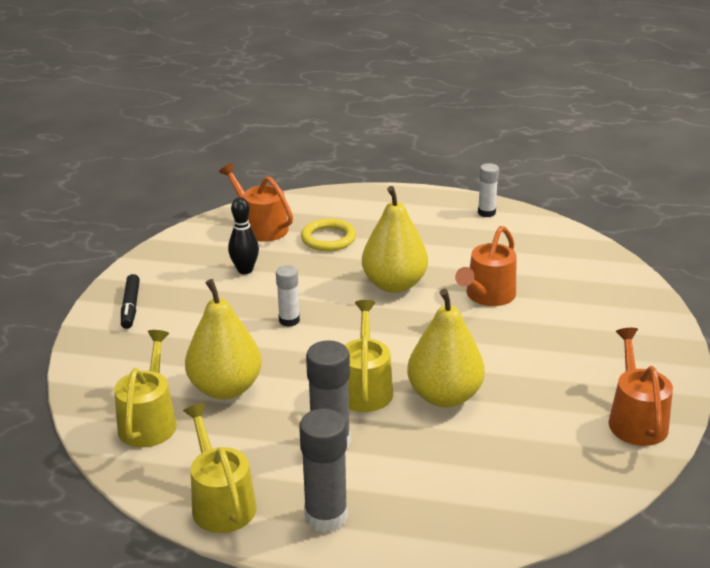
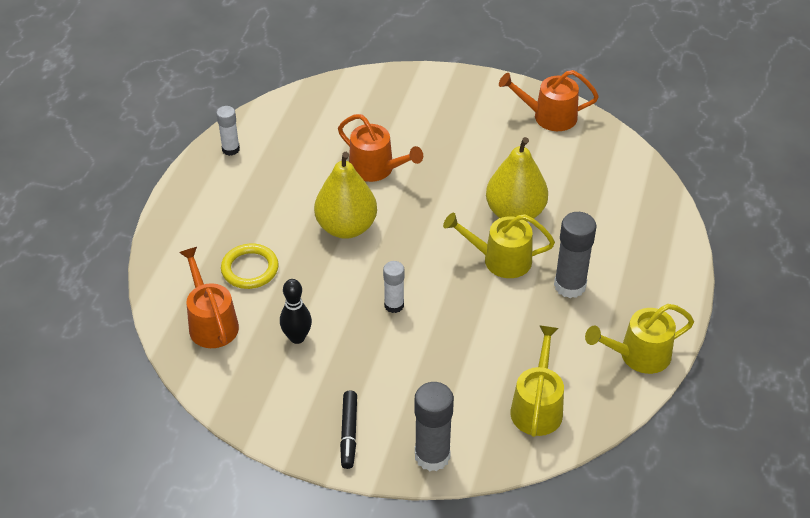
camera: 85 degrees left, 15 degrees up
yellow watering can [114,330,177,447] -> yellow watering can turned 90 degrees clockwise [510,325,564,437]
black marker [121,274,140,329] -> black marker turned 90 degrees clockwise [340,391,357,469]
yellow pear [185,279,262,399] -> none
orange watering can [219,163,293,242] -> orange watering can turned 105 degrees clockwise [179,247,239,348]
grey glue stick [299,408,348,533] -> grey glue stick moved to [414,382,454,471]

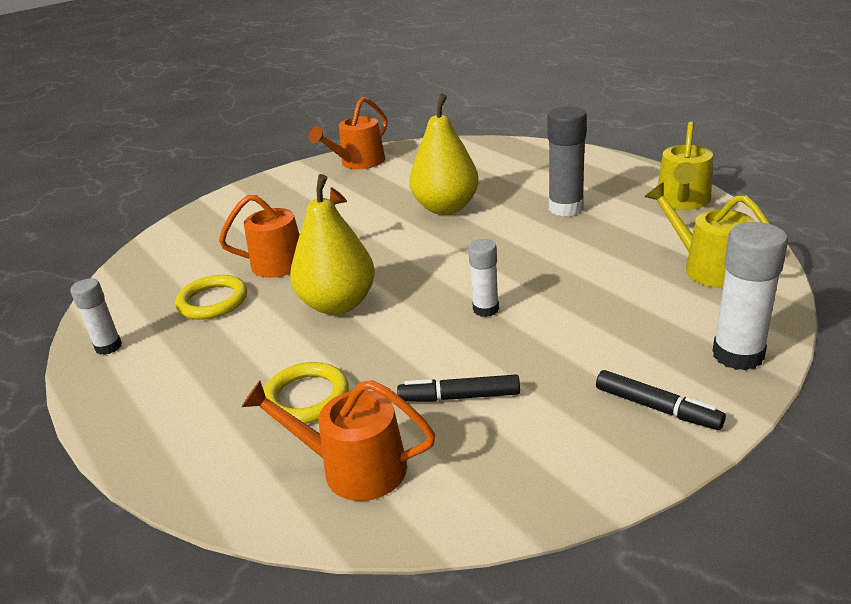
camera: 50 degrees left, 15 degrees down
black bowling pin [280,279,312,344] -> black marker [397,375,520,402]
grey glue stick [414,382,454,471] -> white glue stick [712,222,788,370]
yellow watering can [443,213,555,278] -> none
none -> yellow ring [175,275,247,320]

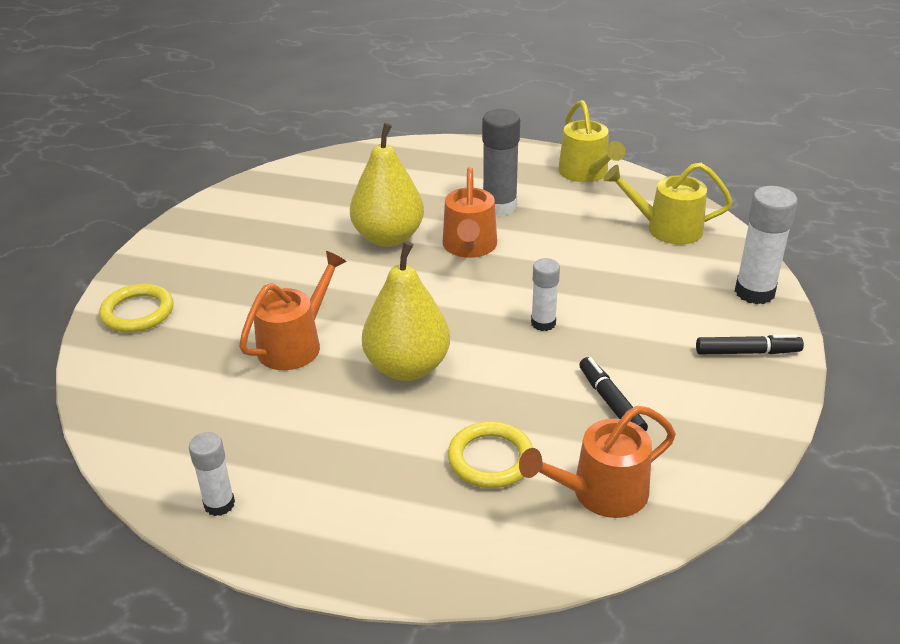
camera: 40 degrees left, 5 degrees up
yellow ring [175,275,247,320] -> yellow ring moved to [99,284,174,332]
orange watering can [309,97,387,170] -> orange watering can moved to [443,167,497,258]
black marker [397,375,520,402] -> black marker turned 105 degrees clockwise [579,357,648,431]

